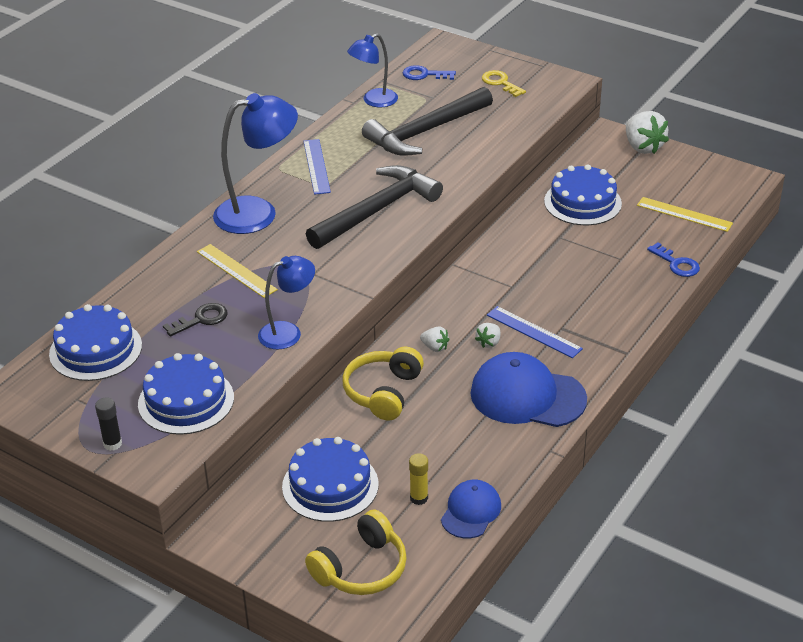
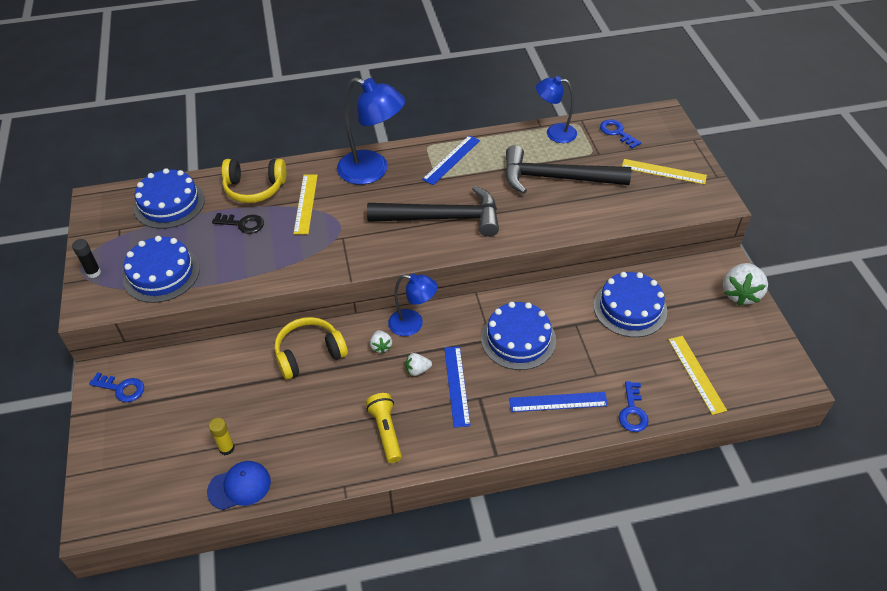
camera: 45 degrees right, 10 degrees up
blue lamp [258,256,315,349] -> blue lamp moved to [388,274,438,336]
blue cake [282,437,379,522] -> blue cake moved to [481,302,556,370]
yellow headphones [305,510,407,595] -> yellow headphones moved to [222,159,286,203]
blue cap [470,352,587,427] -> yellow flashlight [366,393,402,463]
yellow key [482,70,526,97] -> yellow ruler [622,159,707,185]
none -> blue key [89,372,144,402]
none -> blue ruler [509,392,608,412]

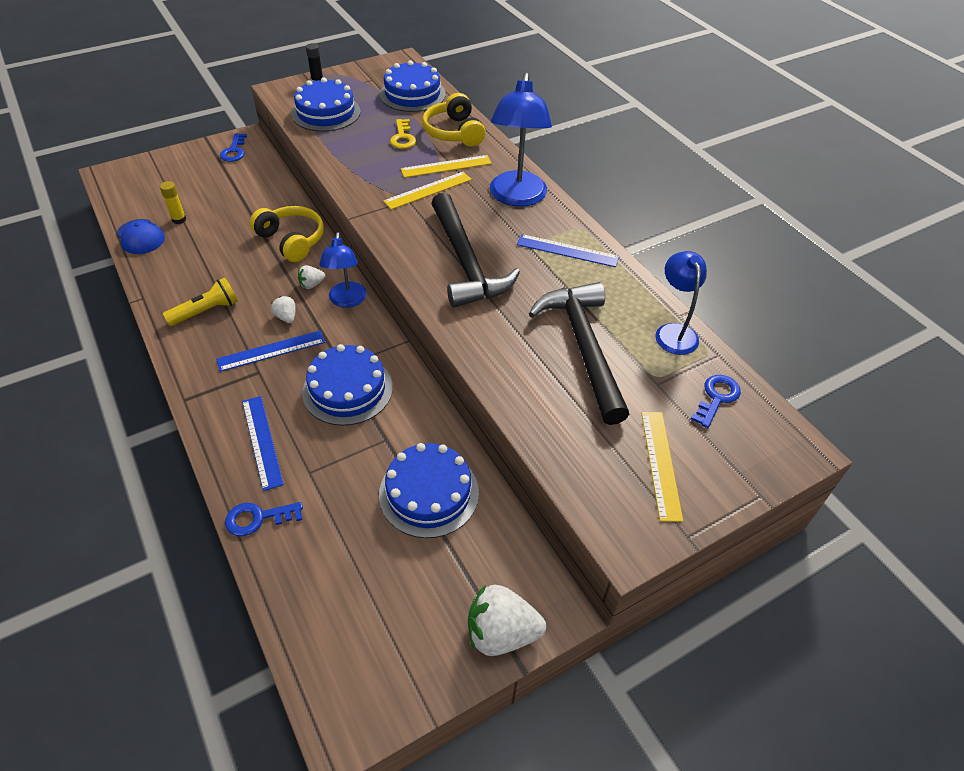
camera: 70 degrees right, 0 degrees up
black key [212,213,264,234] -> yellow key [390,119,416,149]
yellow ruler [668,336,727,415] -> yellow ruler moved to [383,172,472,210]

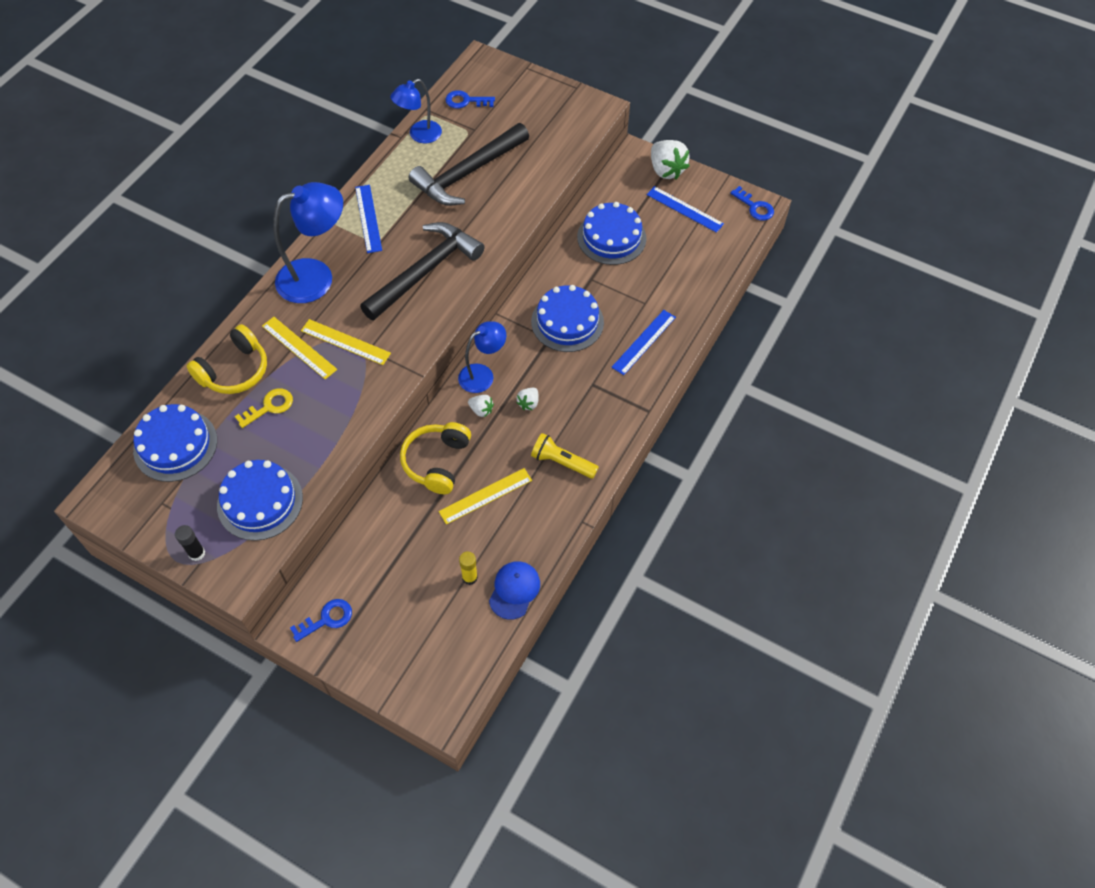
camera: 120 degrees left, 10 degrees up
blue ruler [216,331,325,372] -> blue ruler moved to [647,186,724,233]
blue key [225,502,303,536] -> blue key moved to [730,186,774,220]
yellow ruler [641,412,683,522] -> yellow ruler moved to [439,468,532,525]

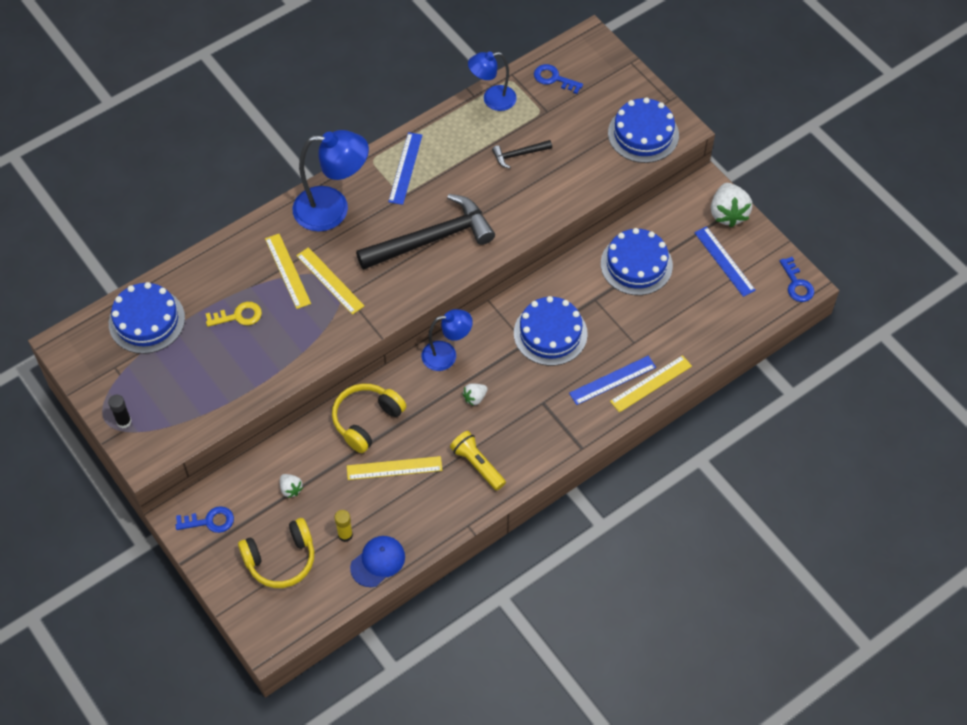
camera: 25 degrees right, 0 degrees up
yellow headphones [187,324,267,394] -> yellow headphones moved to [238,518,314,588]
blue cake [217,460,303,541] -> blue cake moved to [608,97,679,163]
black hammer [409,123,529,206] -> black hammer [492,140,552,169], size x0.45
white strawberry [468,395,494,417] -> white strawberry moved to [280,474,303,498]
none -> yellow ruler [610,355,692,413]

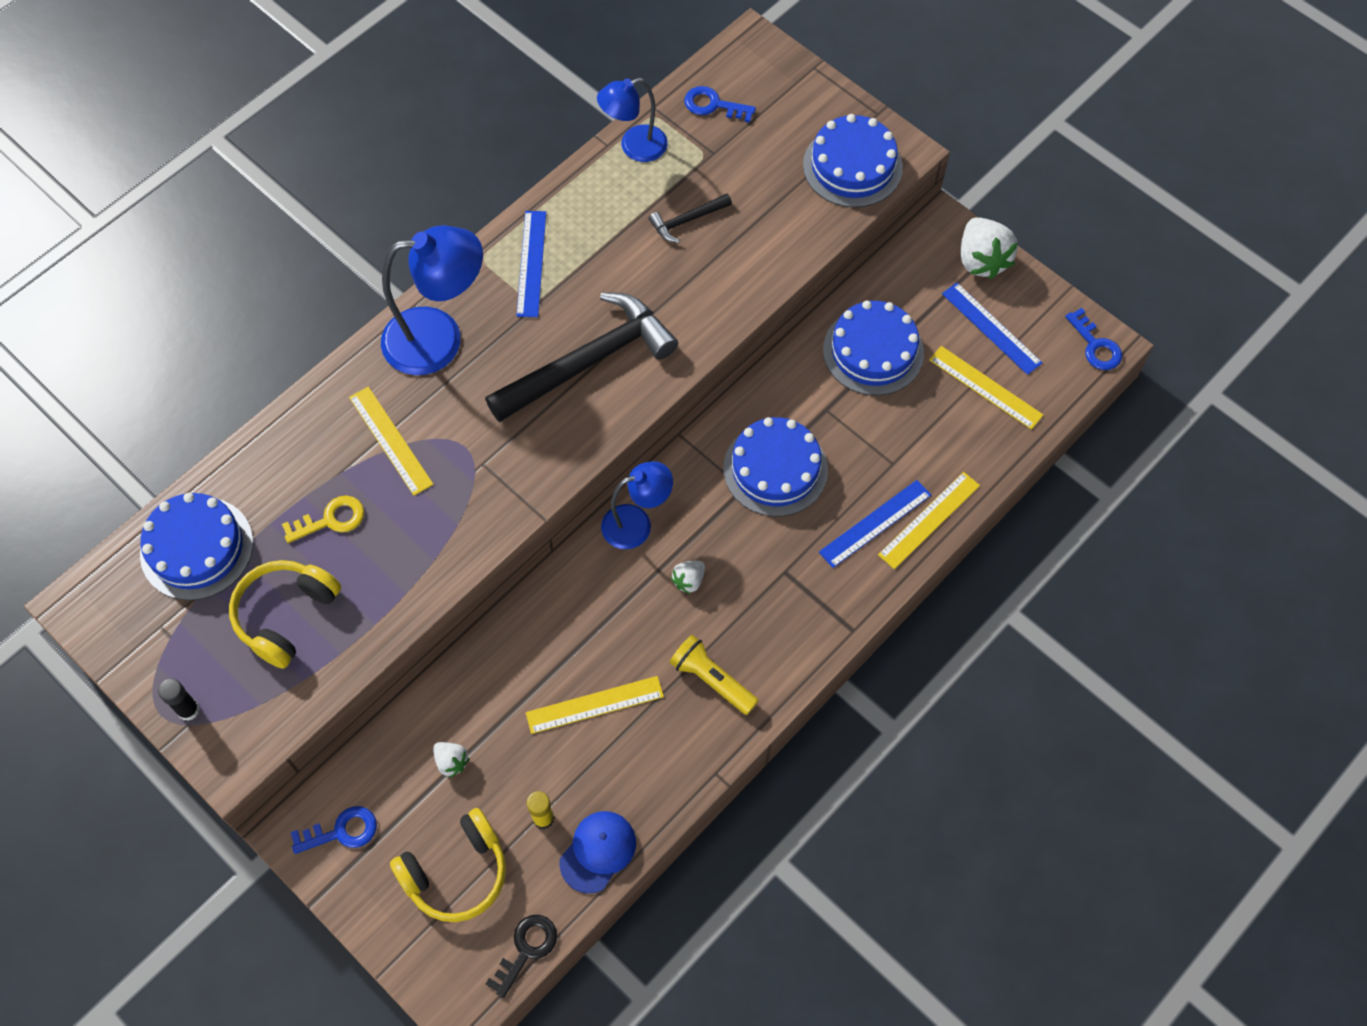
camera: 10 degrees left, 5 degrees up
yellow ruler [296,247,364,315] -> yellow ruler moved to [929,346,1043,430]
yellow headphones [332,384,406,453] -> yellow headphones moved to [229,560,341,669]
none -> black key [486,915,557,998]

